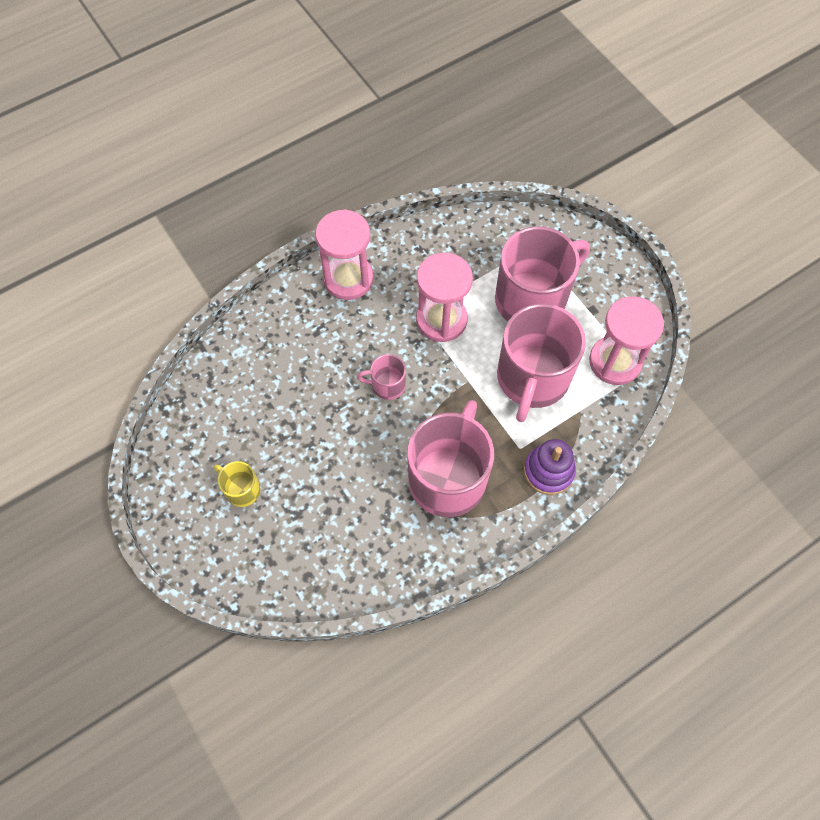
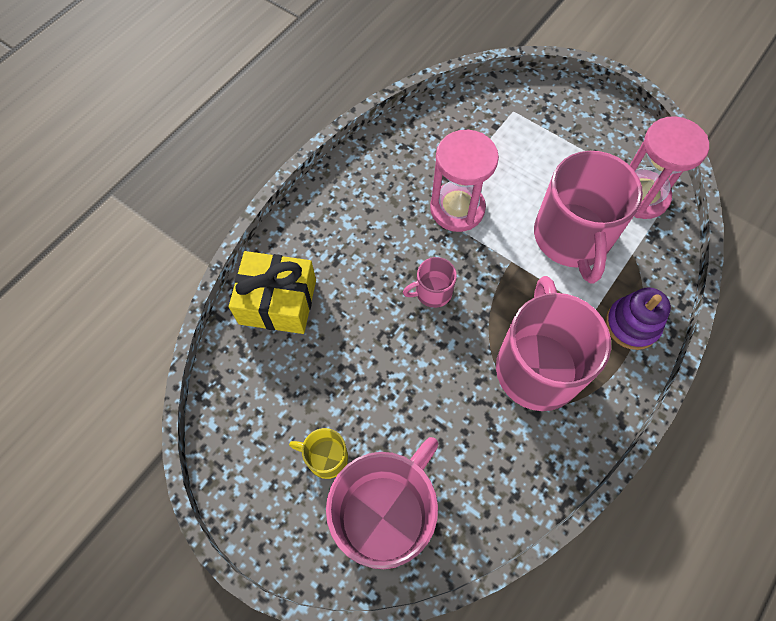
camera: 20 degrees left, 0 degrees up
pink hourglass [315,209,373,300] -> none
pink mug [495,226,590,322] -> pink mug moved to [326,437,439,569]
none -> yellow gift [229,251,316,334]

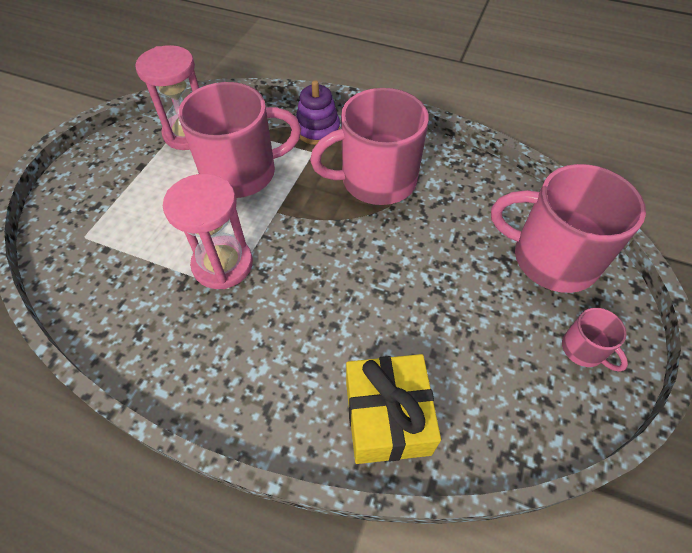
camera: 105 degrees left, 10 degrees down
yellow mug [289,428,348,479] -> none
pink mug [403,257,457,308] -> pink mug moved to [562,308,628,372]

